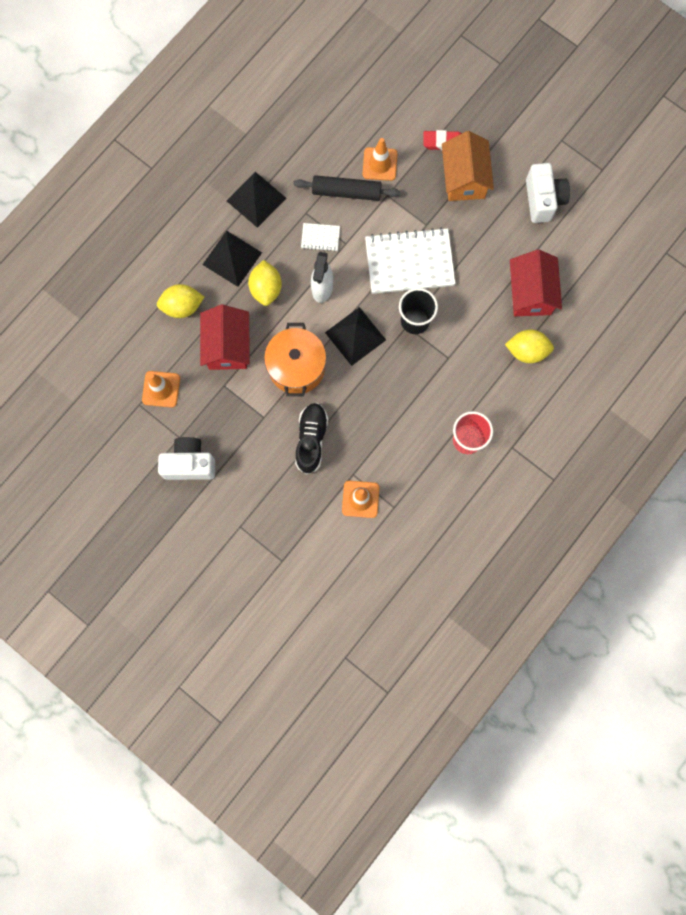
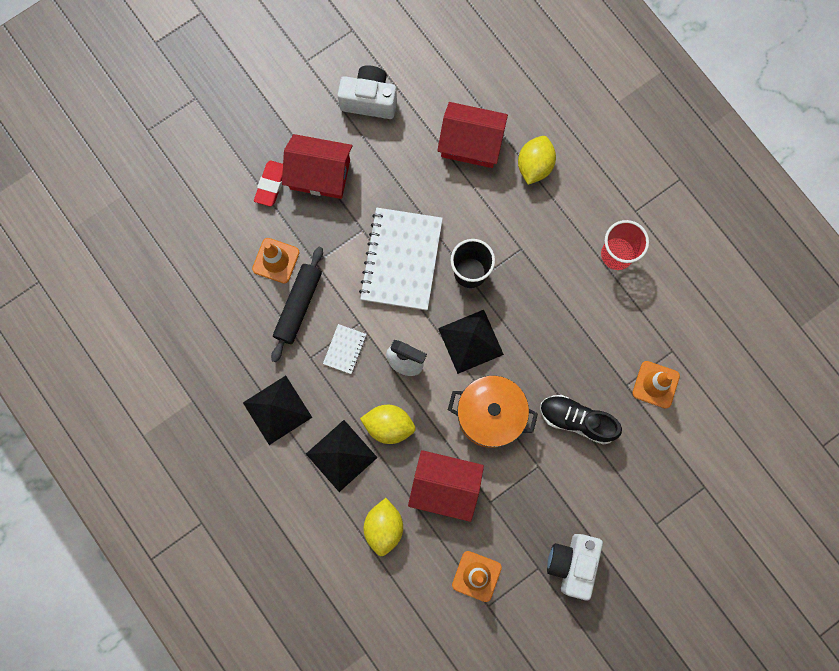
camera: 75 degrees left, 0 degrees up
orange house [442,131,494,201] -> red house [282,134,353,199]

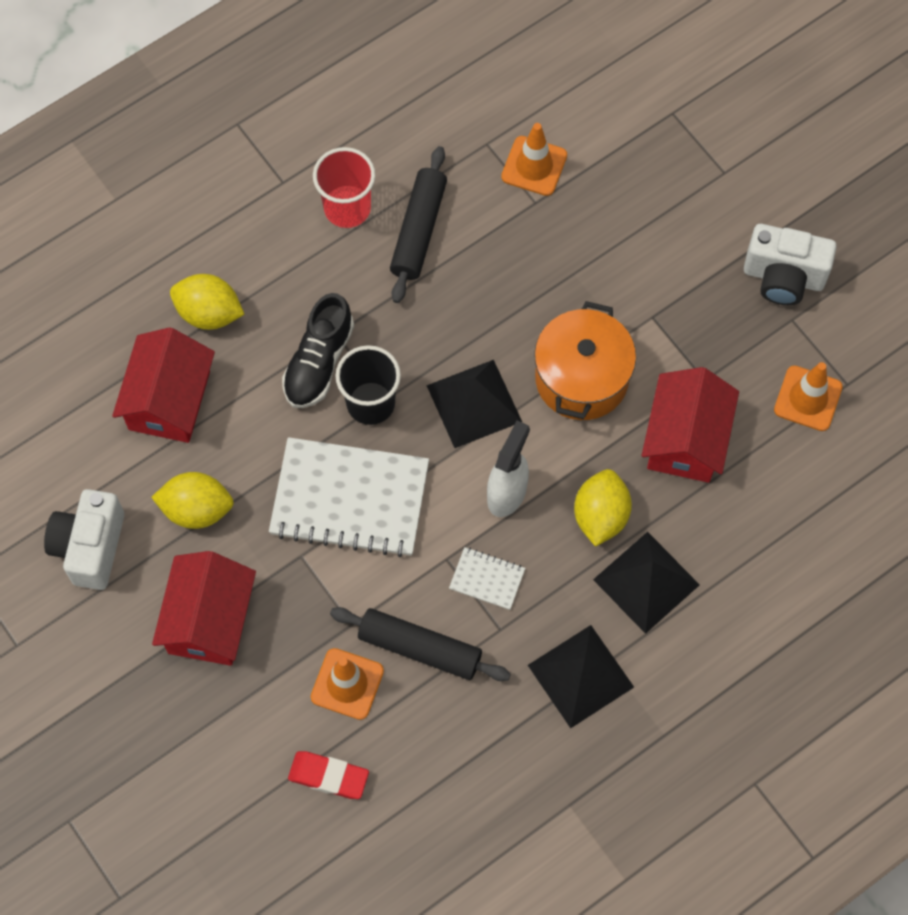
camera: 90 degrees left, 10 degrees down
red eraser [254,161,283,207] -> red eraser moved to [288,751,369,799]
yellow lemon [364,498,403,556] -> yellow lemon moved to [151,472,234,529]
black shoe [540,395,622,445] -> black shoe moved to [282,293,354,408]
none -> black rolling pin [390,146,447,303]

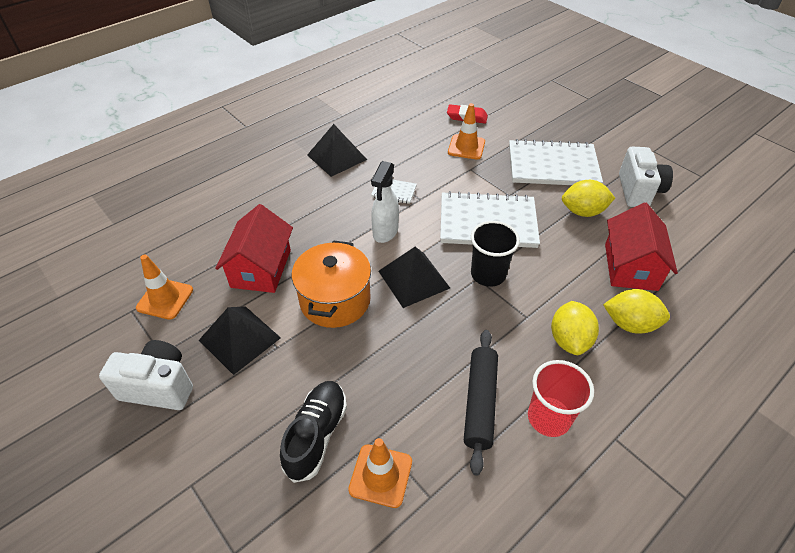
camera: 175 degrees right, 20 degrees down
red house [152,551,256,666] -> white notebook [509,139,603,185]
black shoe [282,293,354,408] -> black shoe moved to [280,381,347,483]
black rolling pin [330,607,511,681] -> none
yellow lemon [574,469,632,547] -> yellow lemon moved to [551,301,599,355]
black pyramid [593,532,700,634] -> black pyramid moved to [199,307,281,375]

